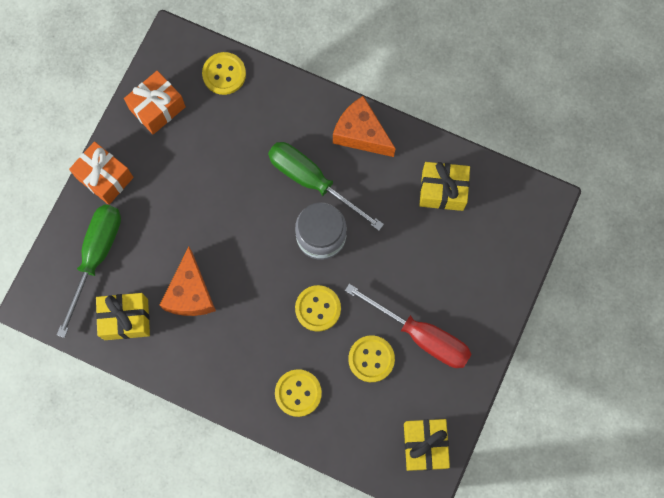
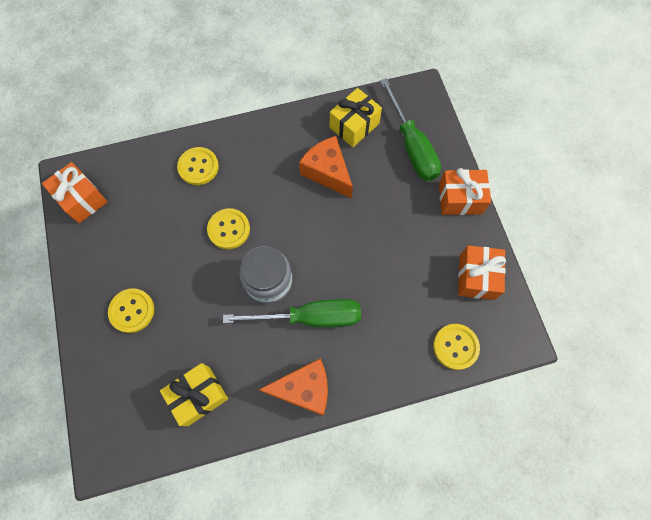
camera: 140 degrees right, 5 degrees down
red screwdriver [345,284,472,368] -> none
yellow button [348,335,395,382] -> yellow button moved to [108,288,154,333]
yellow gift [404,419,450,471] -> orange gift [42,162,107,223]

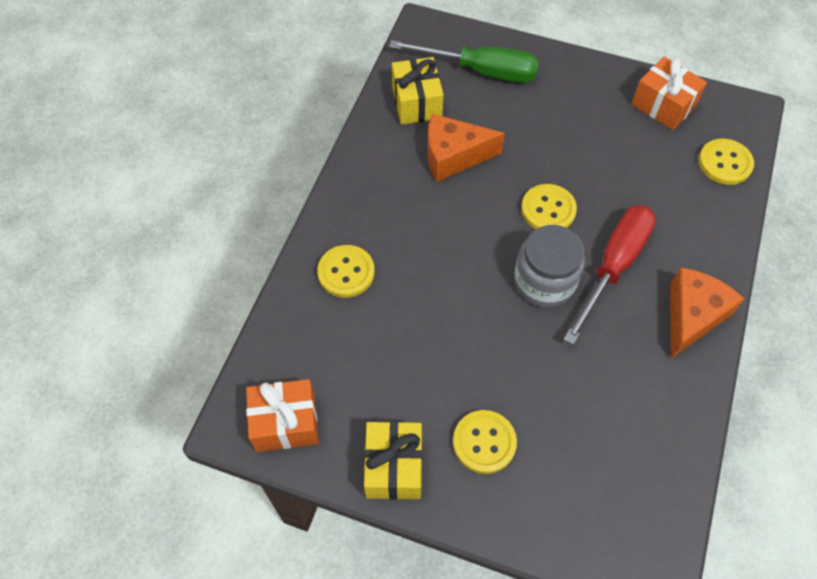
camera: 55 degrees left, 10 degrees down
yellow gift [160,363,228,426] -> yellow gift moved to [364,421,422,500]
yellow button [207,208,250,249] -> yellow button moved to [521,184,577,229]
green screwdriver [223,299,361,327] -> red screwdriver [563,205,656,345]
orange gift [439,168,491,215] -> none

